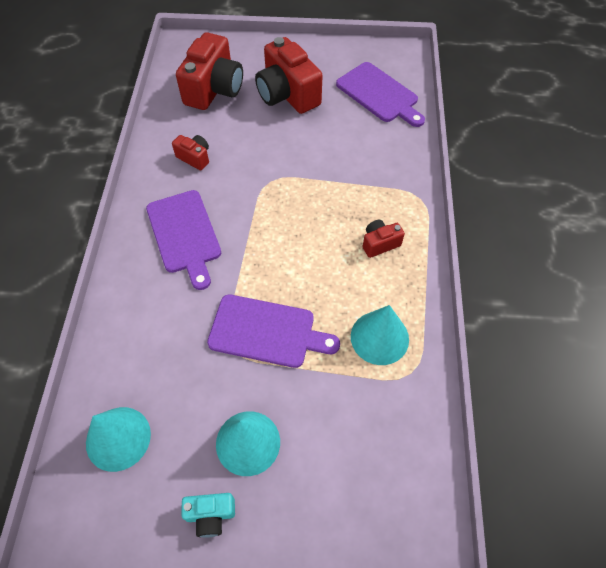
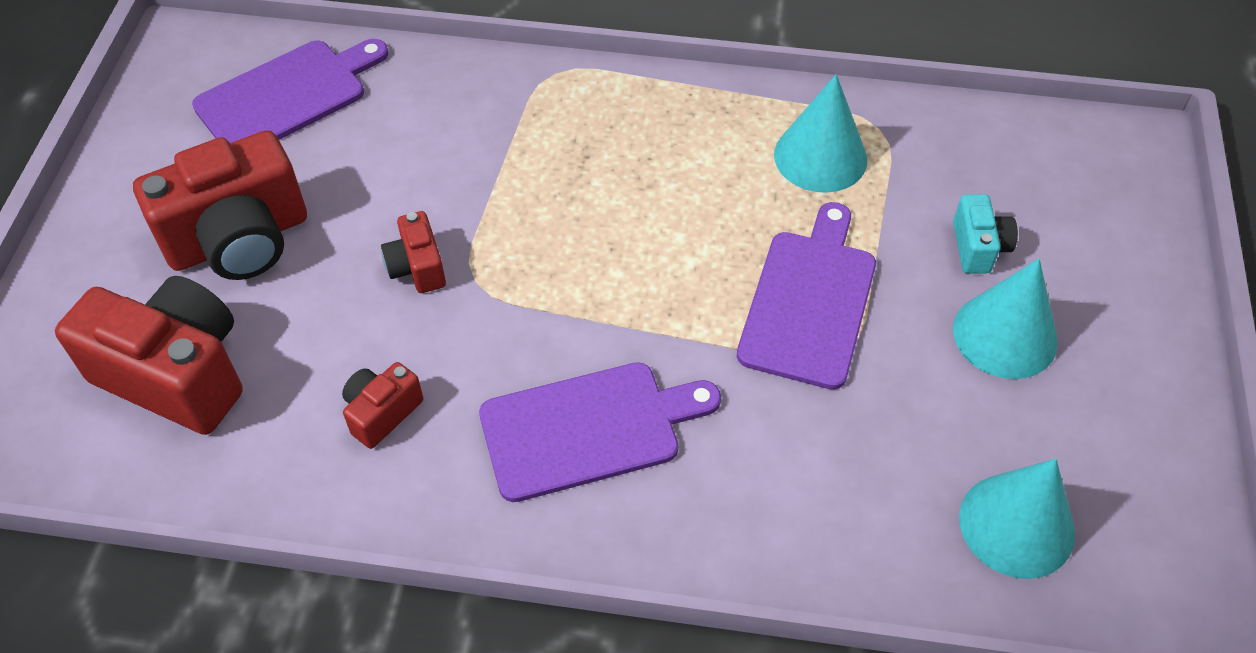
camera: 85 degrees left, 5 degrees down
turquoise camera [181,493,235,538] -> turquoise camera moved to [953,194,1018,273]
red camera [363,220,405,258] -> red camera moved to [381,211,446,293]

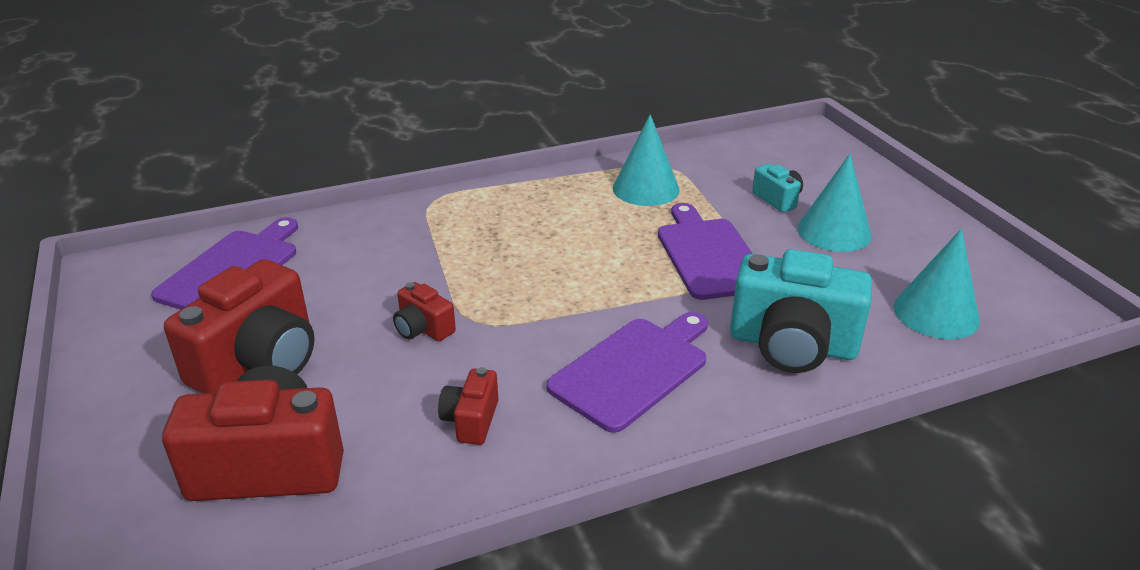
camera: 30 degrees left, 20 degrees down
none -> turquoise camera [730,249,872,373]

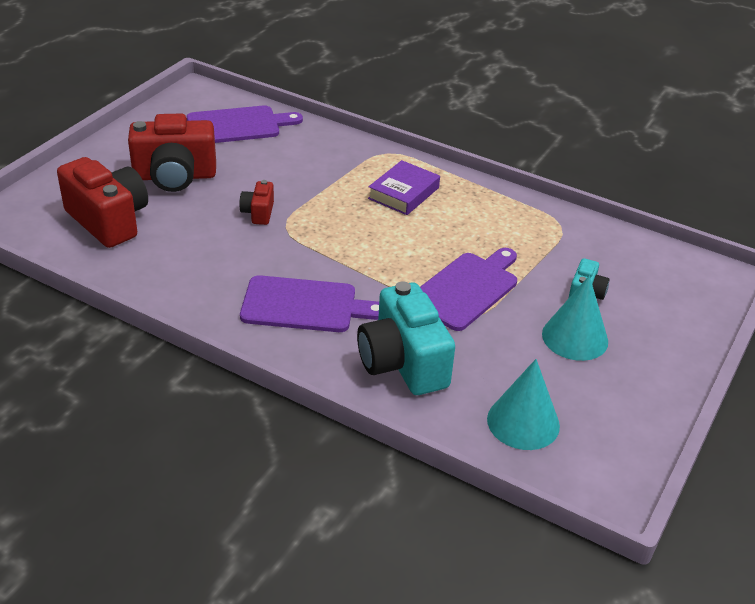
camera: 50 degrees right, 5 degrees up
red camera [438,367,498,445] -> none
turquoise cone [613,114,680,206] -> none
none -> purple book [368,160,440,215]

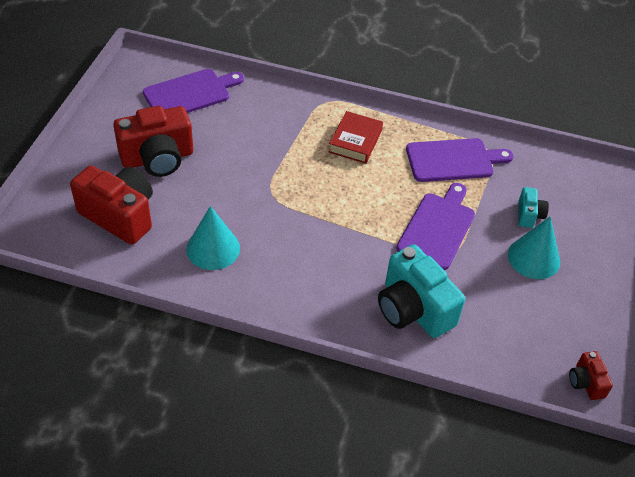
camera: 15 degrees left, 10 degrees up
red camera [239,180,274,225] -> red camera moved to [569,351,613,400]
purple cutting board [240,275,379,332] -> purple cutting board moved to [406,138,514,182]
purple book [368,160,440,215] -> red book [329,111,383,164]
turquoise cone [487,359,560,450] -> turquoise cone moved to [186,206,240,270]

